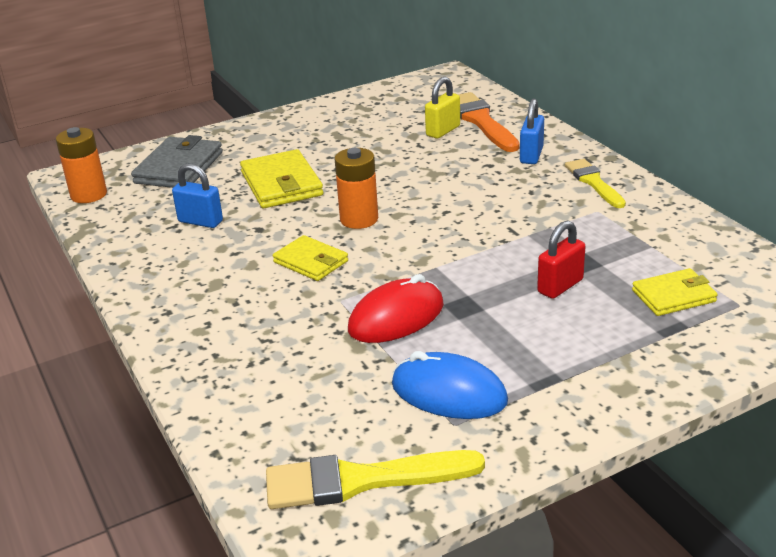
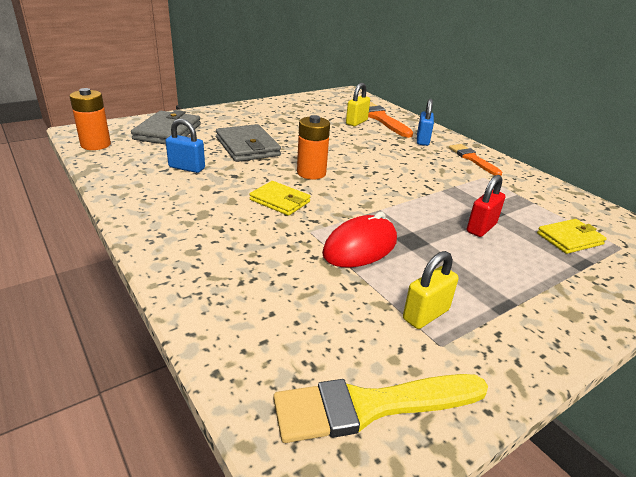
camera: 10 degrees left, 0 degrees up
yellow wallet [240,149,323,208] -> grey wallet [216,124,281,162]
blue mouse [392,351,508,419] -> yellow padlock [403,251,459,329]
yellow brush [565,159,626,208] -> orange brush [449,144,502,176]

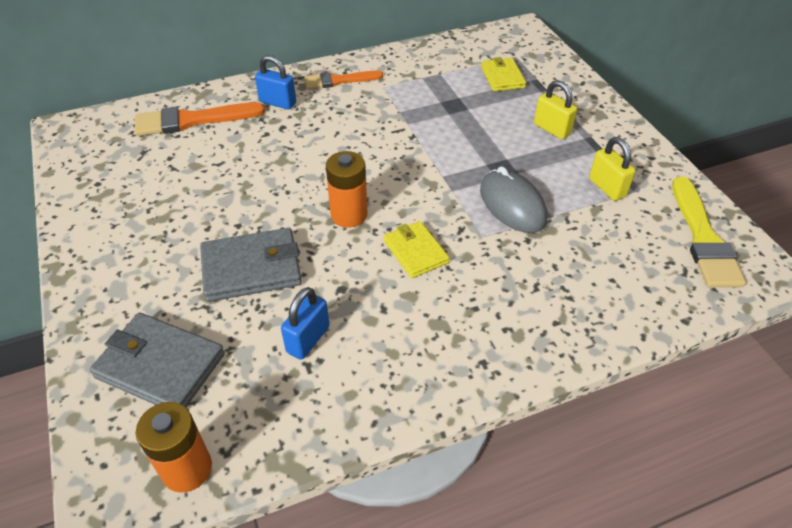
camera: 75 degrees left, 15 degrees up
yellow wallet [249,181,311,216] -> yellow wallet turned 75 degrees counterclockwise [384,221,449,278]
red mouse [322,212,397,267] -> grey mouse [480,166,547,233]
yellow padlock [346,83,370,126] -> yellow padlock moved to [534,80,577,139]
red padlock [467,175,505,237] -> none

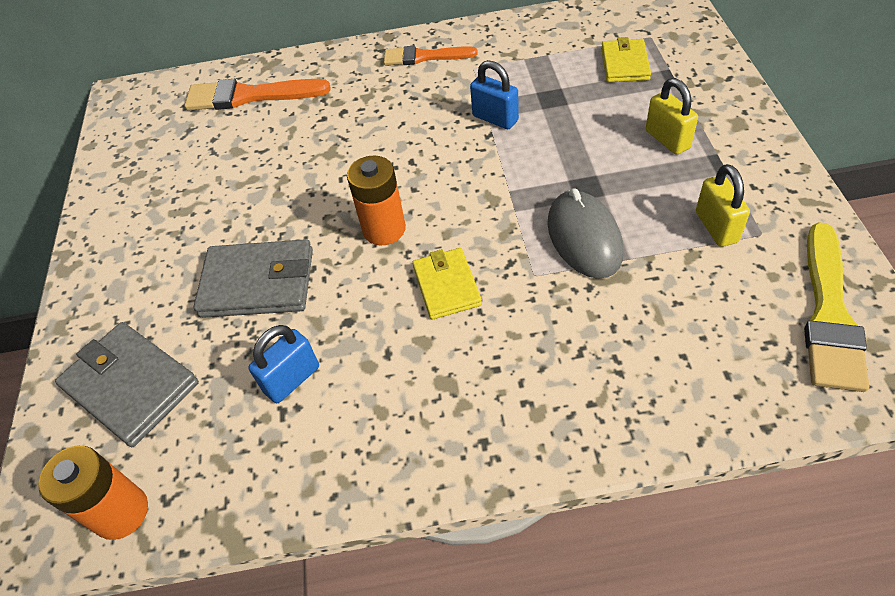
camera: 20 degrees right, 5 degrees up
blue padlock [255,55,296,110] -> blue padlock moved to [470,60,519,129]

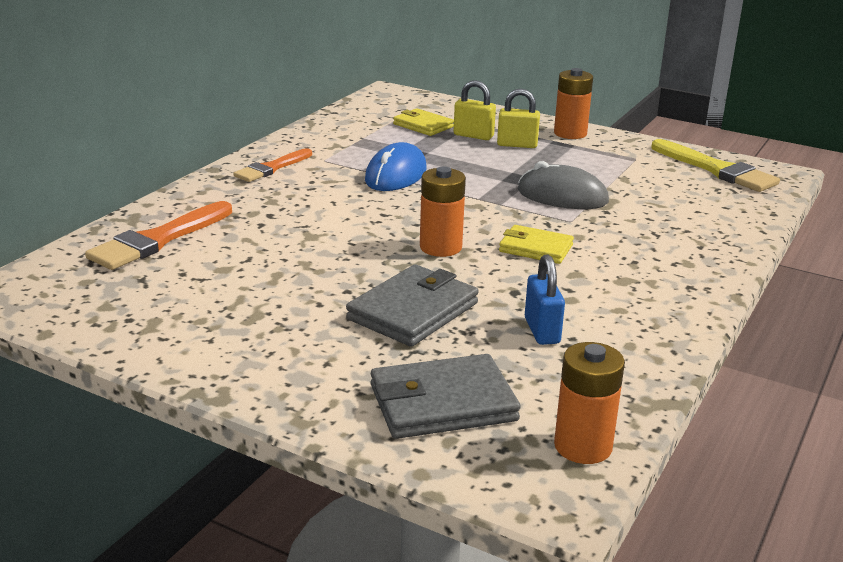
camera: 60 degrees left, 25 degrees down
blue padlock [470,60,519,129] -> blue mouse [365,142,427,191]
yellow padlock [696,164,750,247] -> yellow padlock moved to [453,80,496,140]
none -> orange battery [554,68,593,139]

